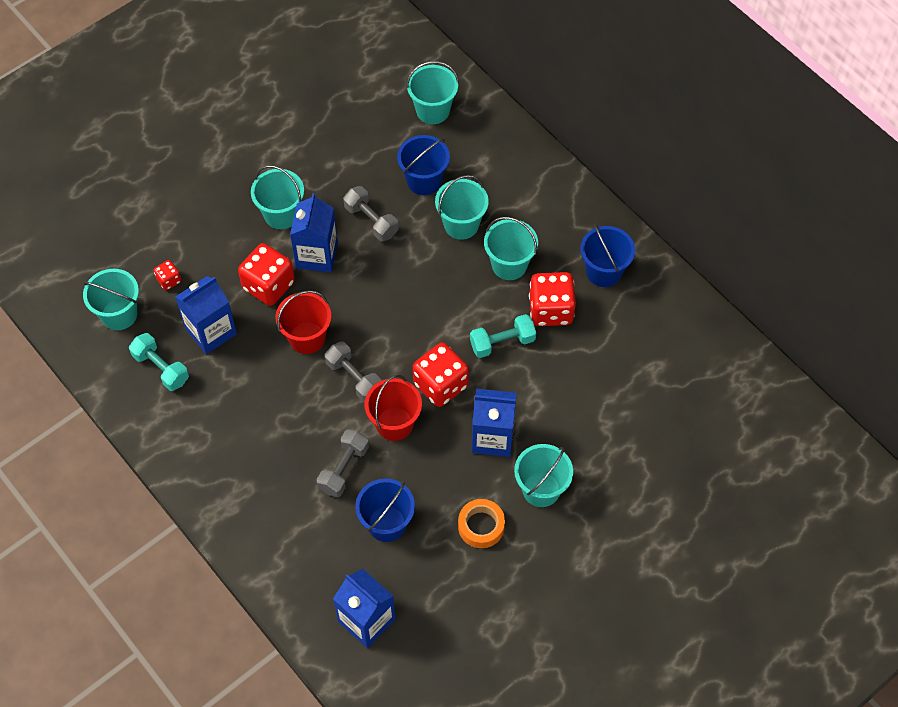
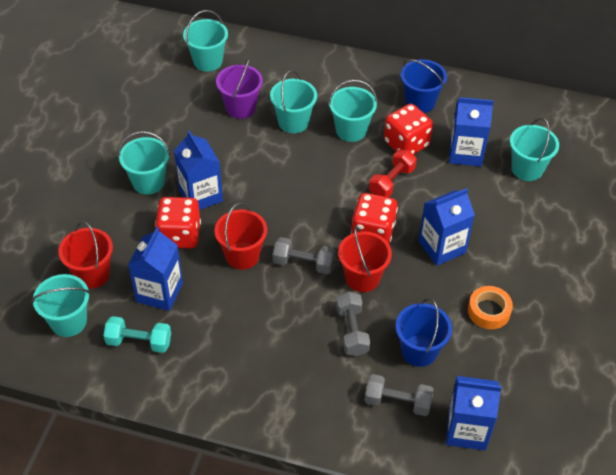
camera: 35 degrees left, 10 degrees down
red dice [153,260,181,290] -> red bucket [58,221,113,289]
grey dumbbell [343,186,399,241] -> grey dumbbell moved to [365,374,434,416]
blue bucket [397,135,450,195] -> purple bucket [216,58,263,119]
turquoise dumbbell [470,314,536,358] -> red dumbbell [369,150,417,197]
turquoise bucket [514,444,573,507] -> turquoise bucket moved to [510,118,559,181]
none -> blue carton [449,97,494,166]

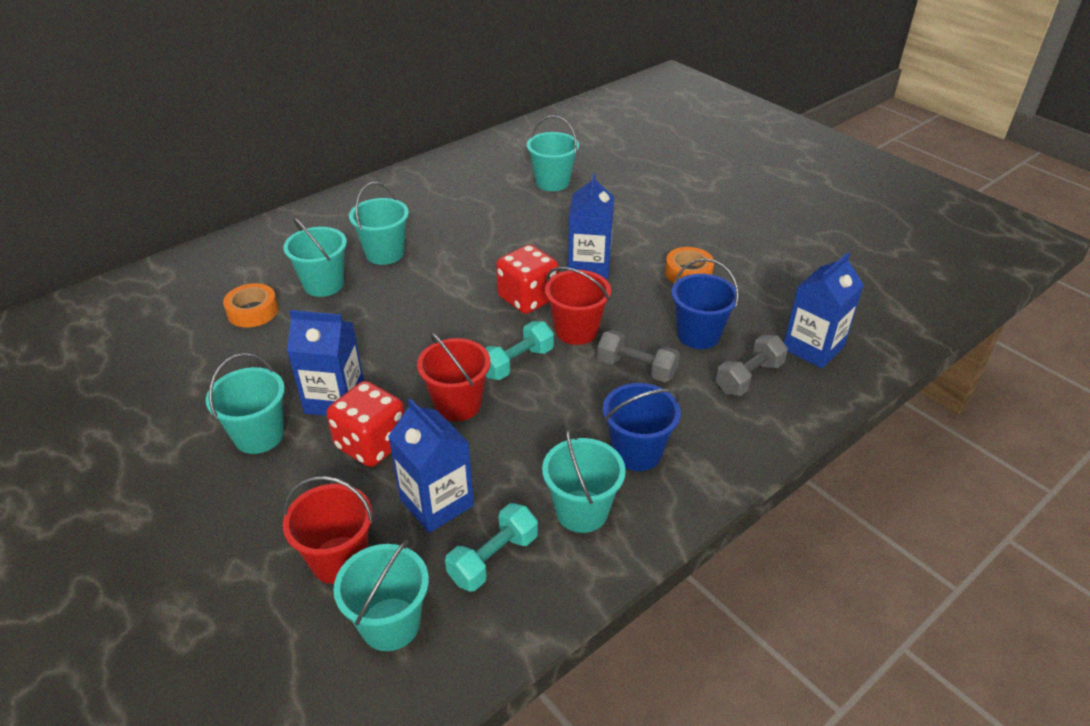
camera: 55 degrees left, 10 degrees down
turquoise bucket [183,10,228,72] -> turquoise bucket moved to [542,428,626,533]
purple bucket [216,58,263,119] -> orange tape [223,283,278,327]
grey dumbbell [273,237,335,274] -> turquoise dumbbell [485,321,554,380]
red dumbbell [369,150,417,197] -> none
red dice [384,104,433,155] -> none
blue bucket [401,59,447,113] -> blue bucket moved to [603,383,681,471]
blue carton [449,97,494,166] -> none

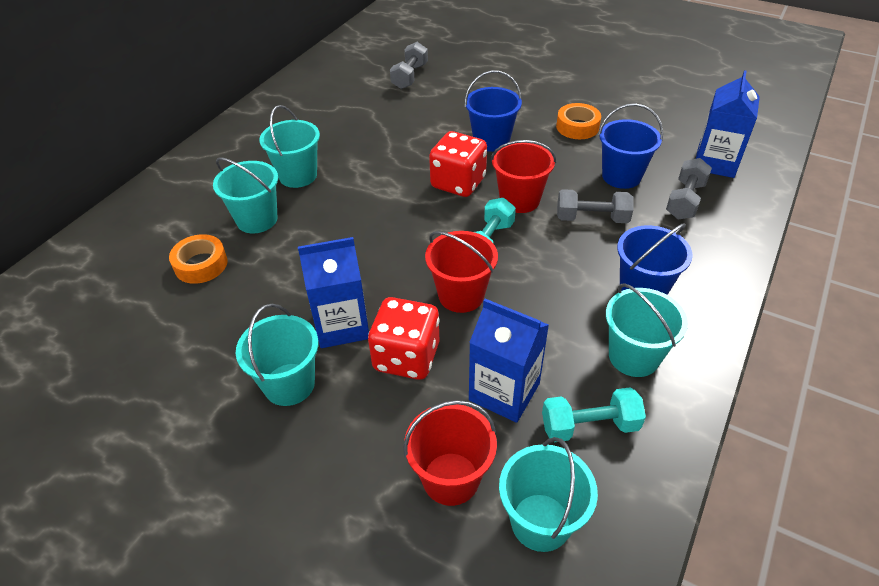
camera: 20 degrees left, 5 degrees up
turquoise dumbbell [445,503,538,591] -> turquoise dumbbell turned 60 degrees clockwise [542,387,646,442]
turquoise bucket [527,115,579,191] -> grey dumbbell [390,42,428,89]
blue carton [568,173,614,279] -> blue bucket [464,70,522,152]

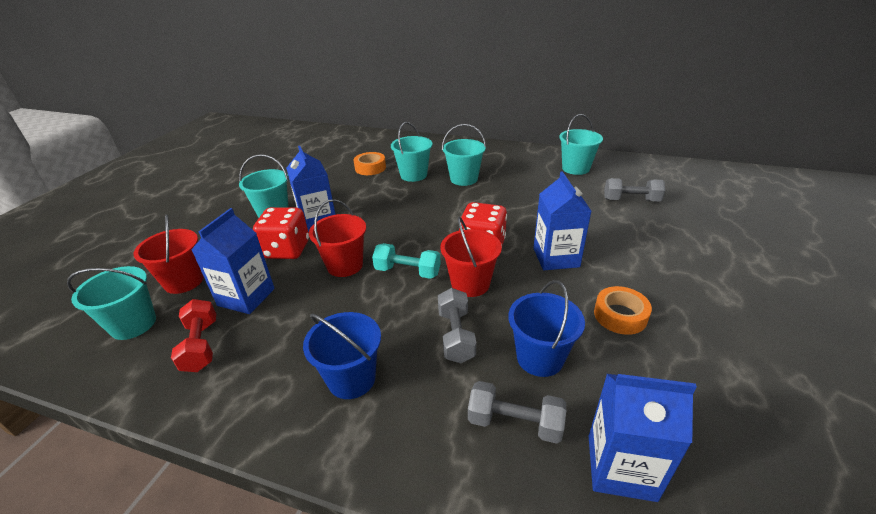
camera: 80 degrees right, 10 degrees down
blue bucket [464,70,522,152] -> blue carton [533,171,591,270]
turquoise dumbbell [542,387,646,442] -> red dumbbell [171,299,216,372]
turquoise bucket [606,283,688,377] -> turquoise bucket moved to [559,114,603,175]

